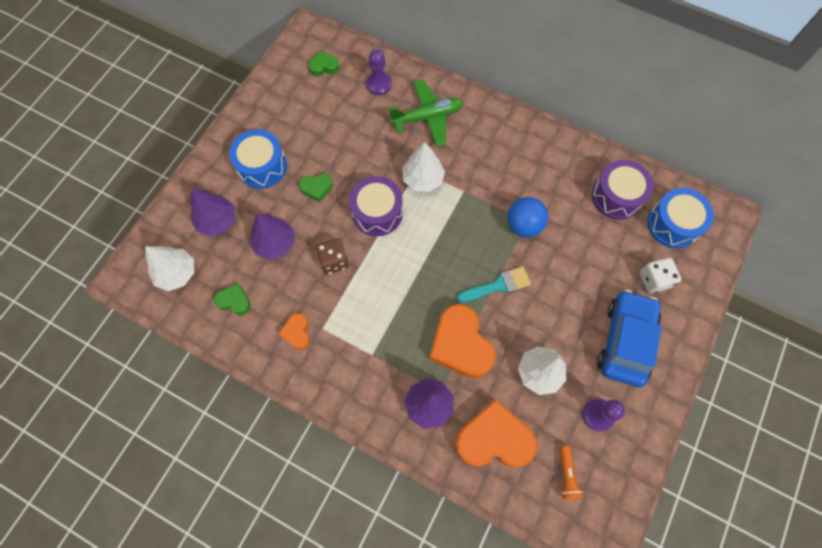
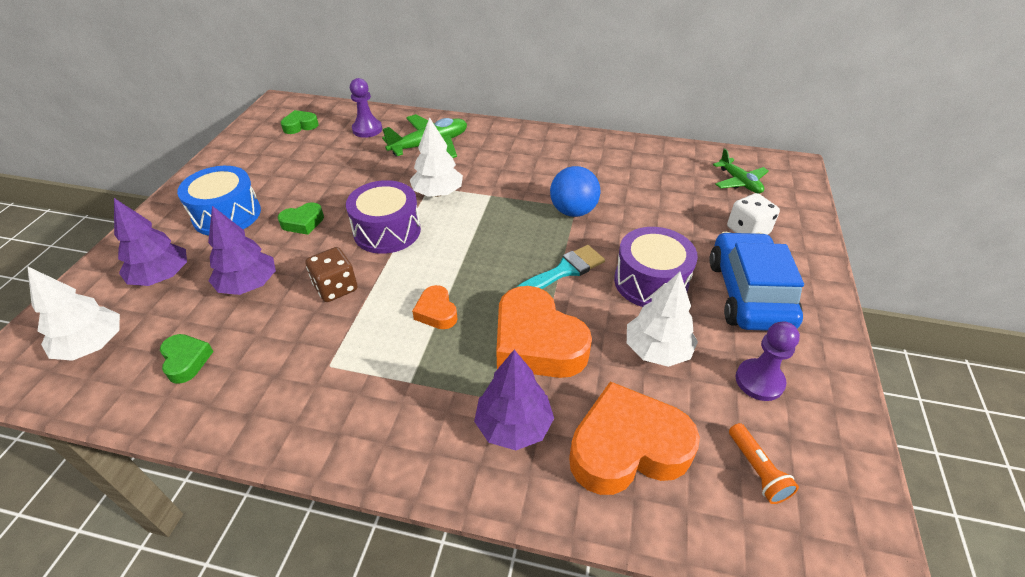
camera: 15 degrees left, 25 degrees down
green heart [214,284,251,315] -> green heart turned 60 degrees clockwise [160,334,214,384]
orange heart [278,313,310,350] -> orange heart moved to [412,285,457,329]
purple drum [592,160,654,220] -> purple drum moved to [614,227,698,307]
blue drum [647,188,714,248] -> green plane [713,148,769,193]

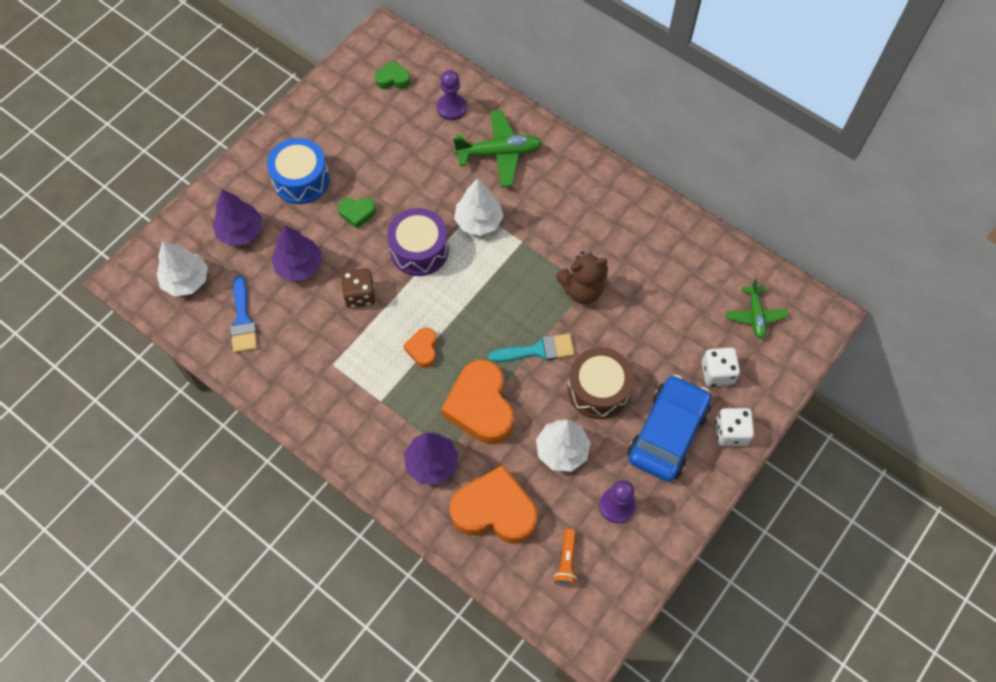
camera: 25 degrees right, 20 degrees up
green heart [160,334,214,384] -> blue brush [230,276,257,353]
blue ball [550,166,600,217] -> brown teddy bear [556,252,608,304]
purple drum [614,227,698,307] -> brown drum [568,348,634,419]
none -> white dice [716,408,754,446]

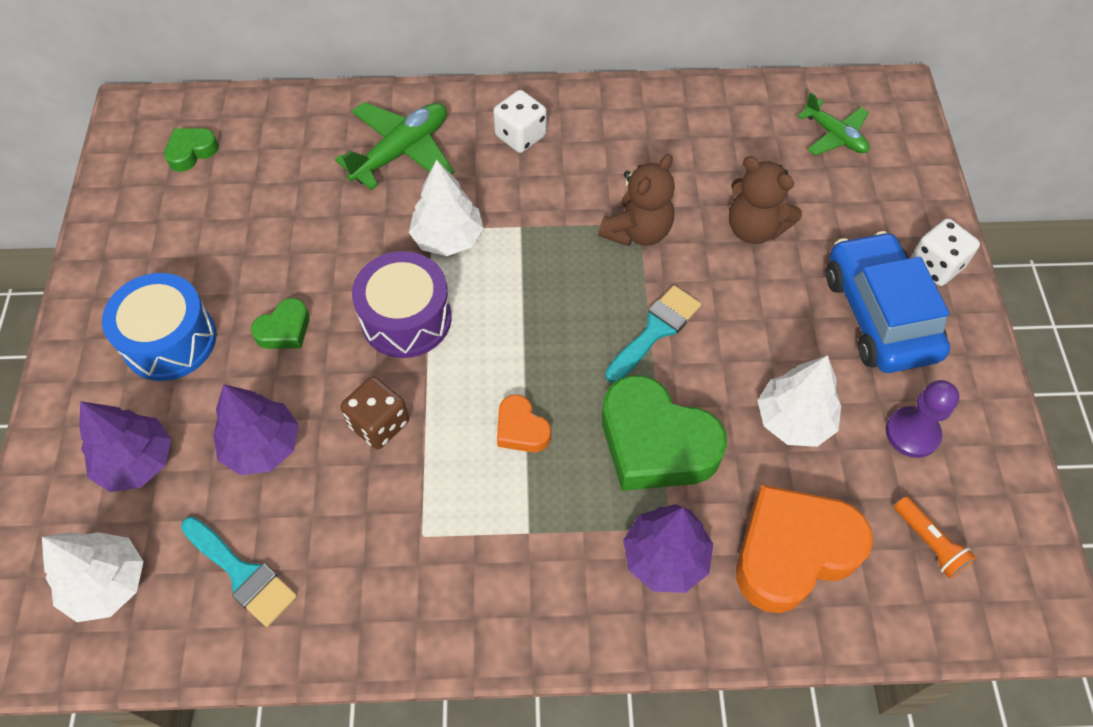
camera: 40 degrees left, 5 degrees down
blue brush [230,276,257,353] -> turquoise brush [181,517,297,627]
purple pawn [437,70,467,120] -> none
orange heart [441,360,514,444] -> green heart [602,375,727,491]
brown drum [568,348,634,419] -> none
white dice [702,347,740,387] -> white dice moved to [493,90,547,153]
none -> brown teddy bear [729,156,802,244]

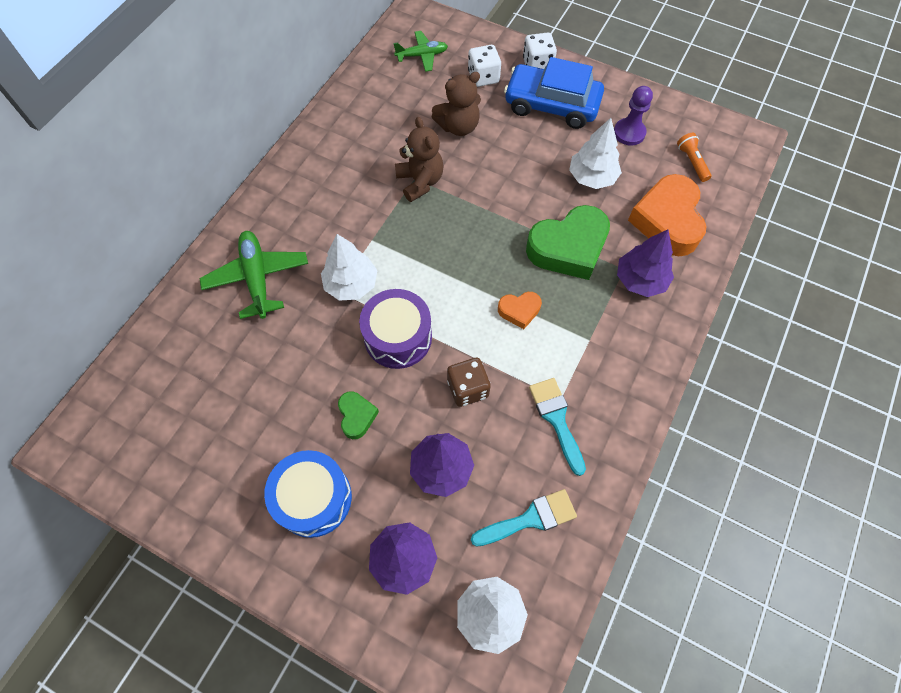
camera: 60 degrees left, 5 degrees up
green heart [164,128,219,172] -> none
white dice [493,90,547,153] -> white dice moved to [468,45,501,87]
turquoise brush [605,285,702,383] -> turquoise brush moved to [529,378,586,476]
orange flashlight [894,496,976,579] -> orange flashlight turned 105 degrees counterclockwise [677,133,711,182]

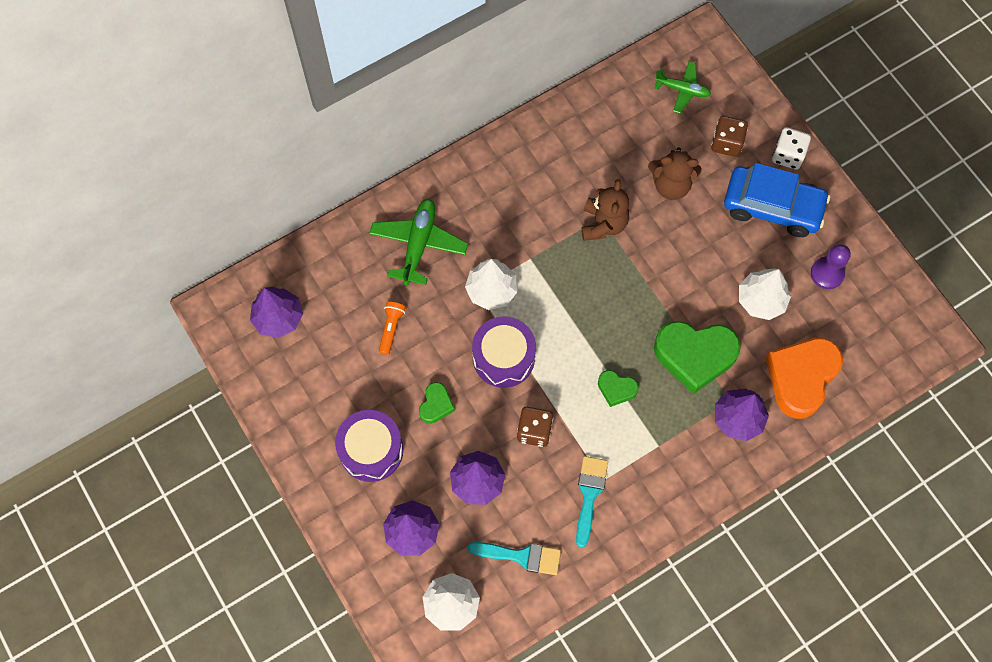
camera: 30 degrees right, 5 degrees up
blue drum [264,450,352,538] -> purple drum [335,410,403,482]
white dice [468,45,501,87] -> brown dice [711,116,748,157]
orange heart [498,292,542,329] -> green heart [598,370,639,407]
blue car [504,57,604,129] -> blue car turned 150 degrees clockwise [724,163,830,237]
orange flashlight [677,133,711,182] -> orange flashlight moved to [379,302,406,355]
none -> purple tree [250,287,303,338]

